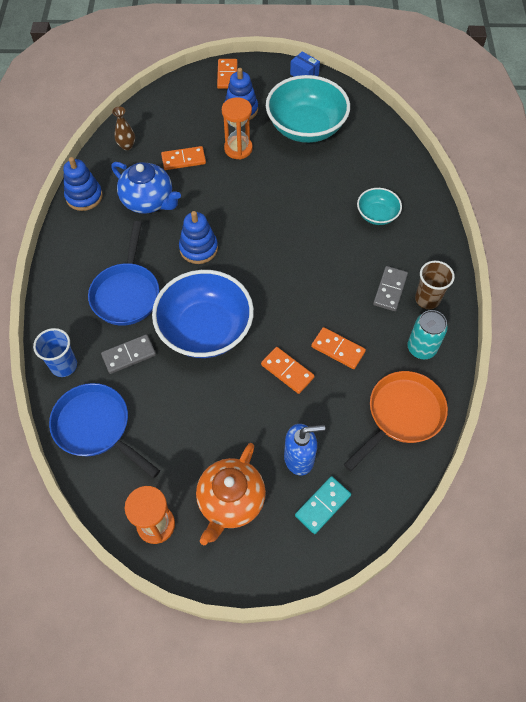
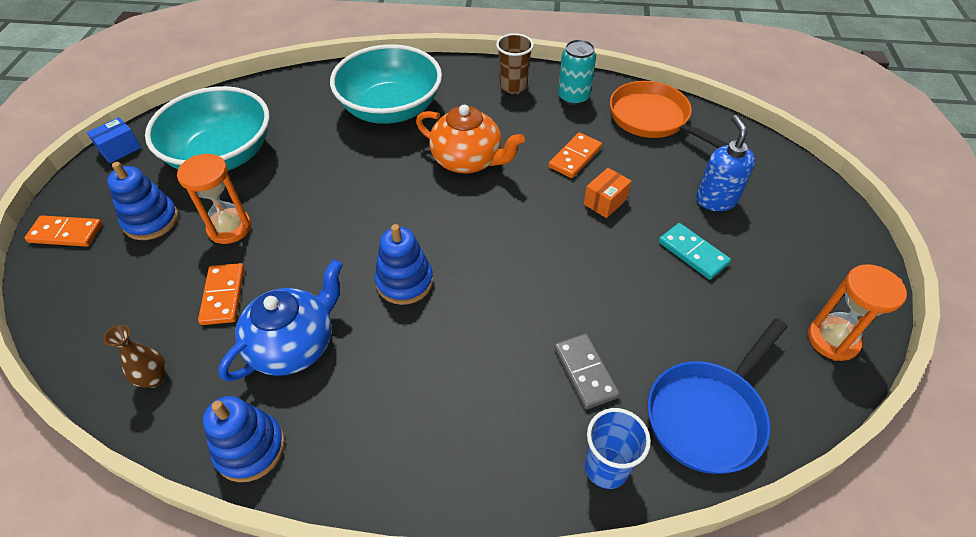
camera: 85 degrees left, 10 degrees down
blue pan [88,221,159,325] -> none
blue bowl [152,270,254,358] -> none
orange teapot [196,443,266,545] -> orange teapot moved to [416,105,525,174]
orange domino [261,347,314,394] -> orange box [584,168,632,218]
turquoise domino [295,476,351,534] -> turquoise domino moved to [658,223,731,280]
turquoise bowl [357,188,402,225] -> turquoise bowl [330,44,442,124], size x2.01
grey domino [373,266,408,311] -> none

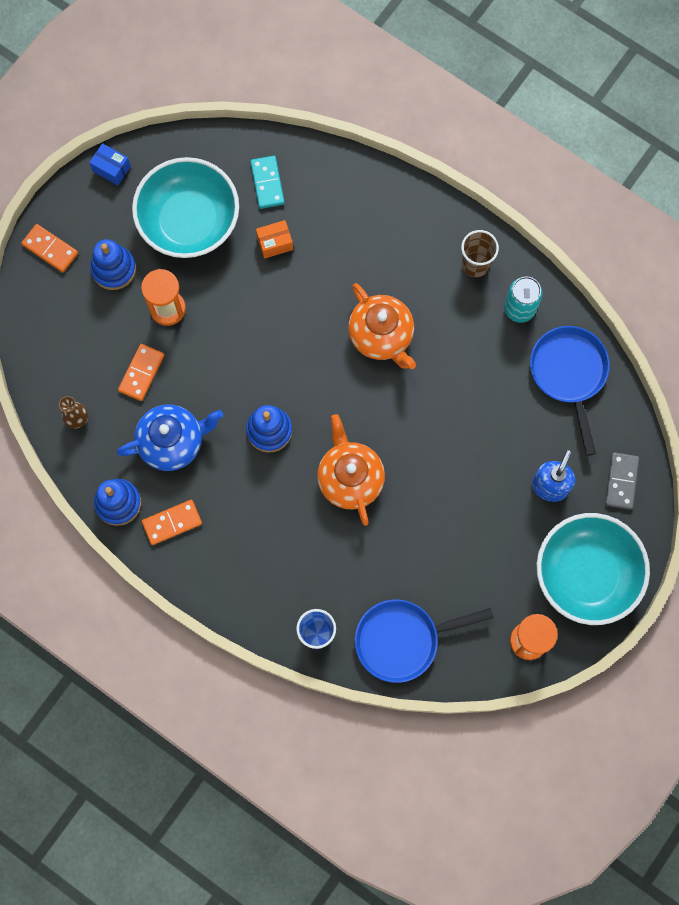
camera: 30 degrees right, 25 degrees up
blue box [87,117,141,163] -> blue box turned 45 degrees clockwise [89,143,131,186]
turquoise bowl [330,44,442,124] -> turquoise bowl moved to [537,513,650,625]
orange domino [548,132,602,178] -> orange domino moved to [142,500,202,545]
grey domino [554,333,620,409] -> grey domino moved to [605,452,639,510]
orange box [584,168,632,218] -> orange box moved to [256,220,293,259]
orange pan [610,81,729,148] -> blue pan [530,326,610,456]
turquoise domino [658,223,731,280] -> turquoise domino moved to [250,156,285,209]
none -> orange teapot [317,414,385,526]

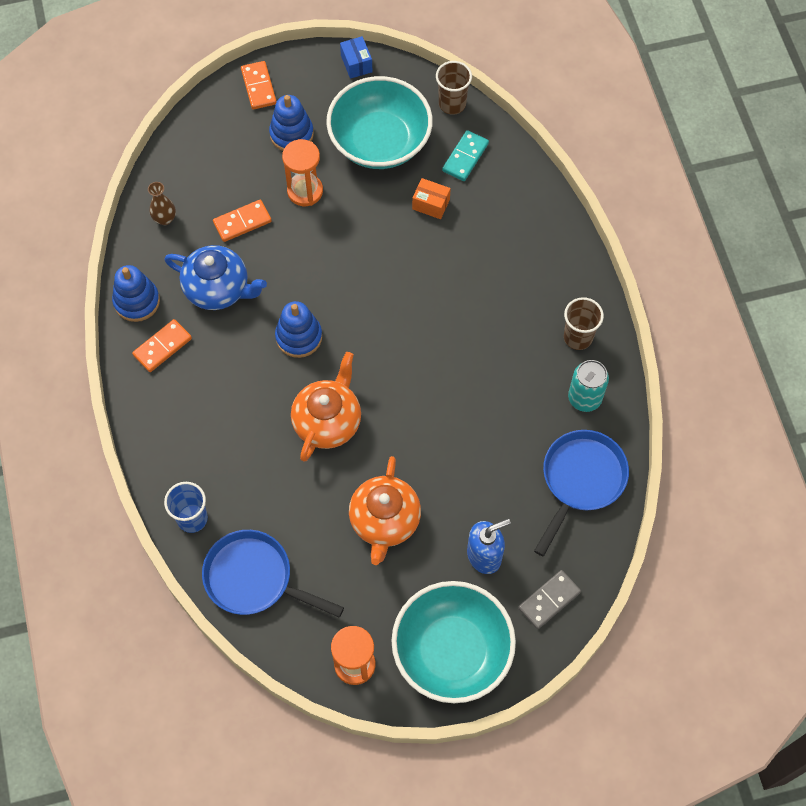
camera: 40 degrees right, 10 degrees down
orange domino [142,500,202,545] -> orange domino turned 60 degrees counterclockwise [132,319,192,372]
orange teapot [348,283,416,369] -> orange teapot moved to [349,456,421,565]
none -> brown cup [436,61,472,115]

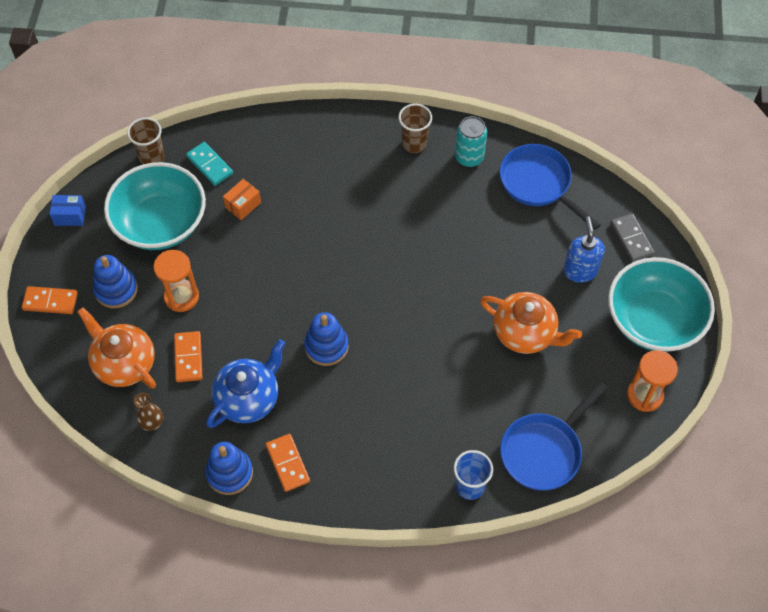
camera: 70 degrees left, 5 degrees down
orange teapot [291,352,361,462] -> orange teapot moved to [77,308,156,389]

